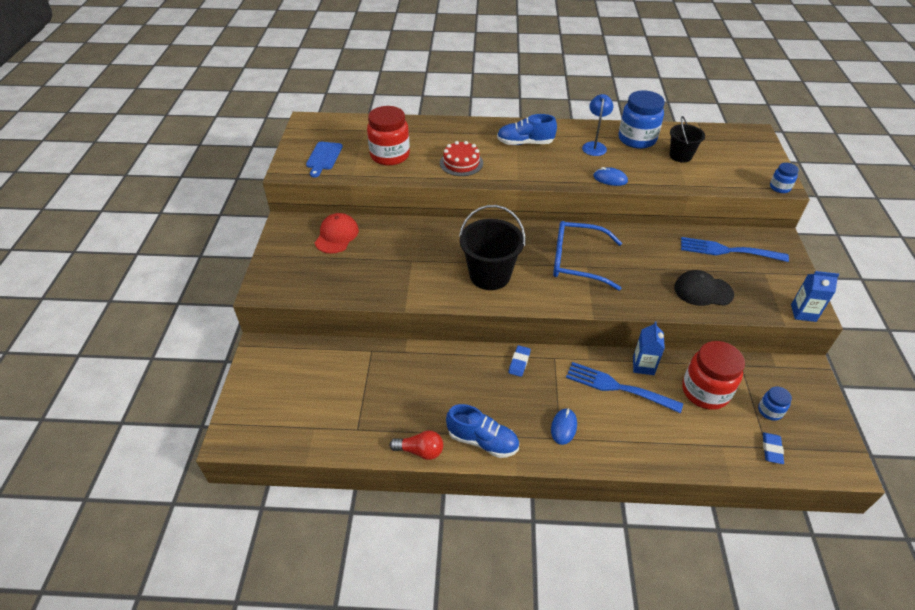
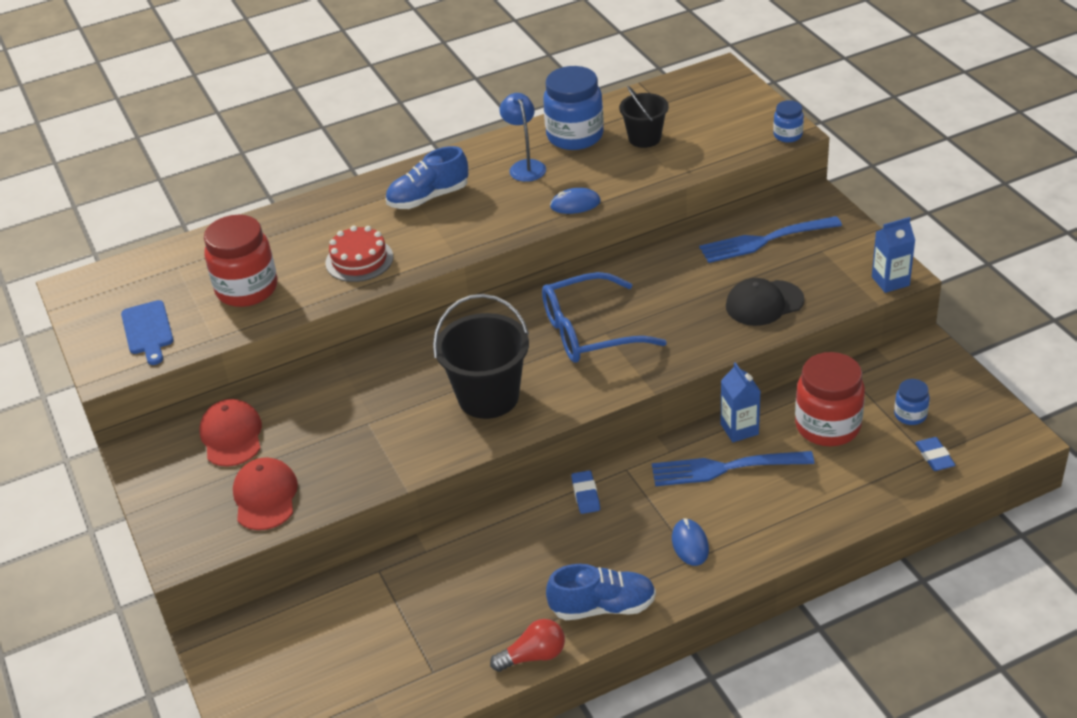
camera: 25 degrees left, 5 degrees down
none -> red cap [233,457,298,530]

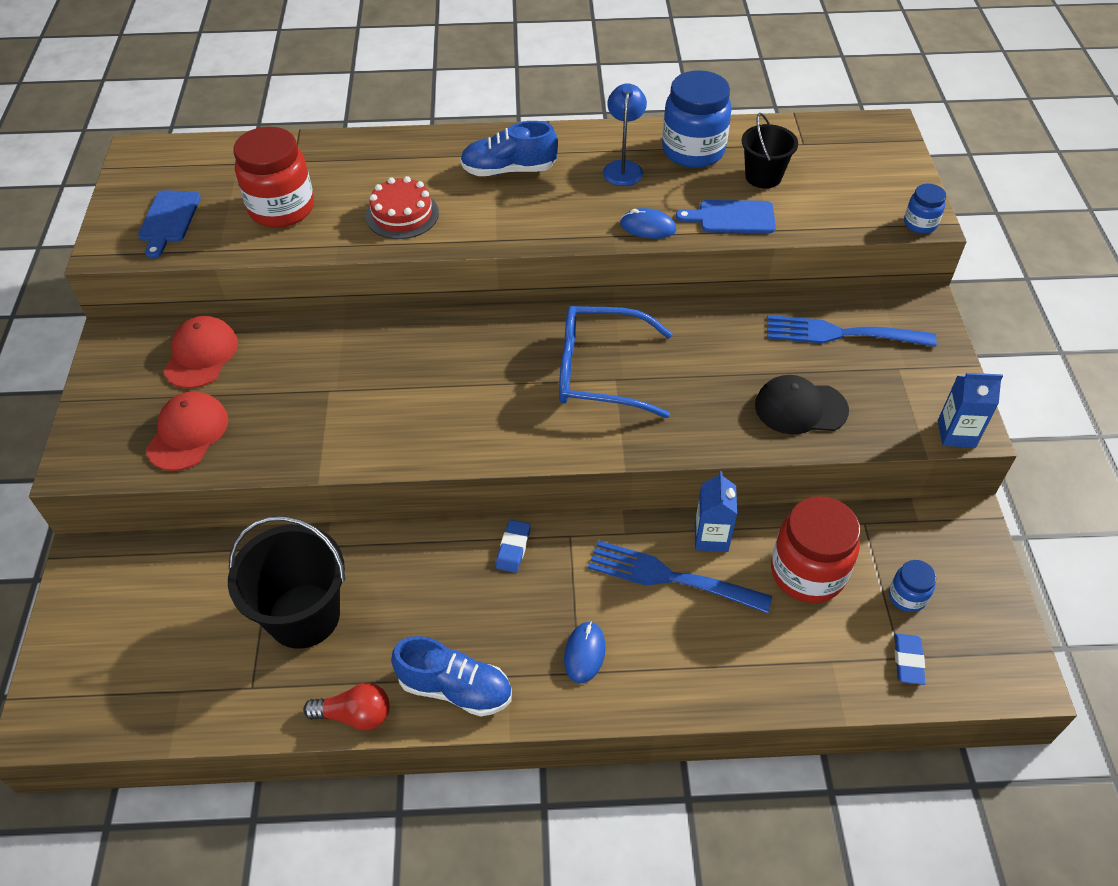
camera: 20 degrees right, 10 degrees up
black bucket [433,294,529,419] -> black bucket moved to [228,516,346,649]
none -> blue cutting board [676,200,776,233]

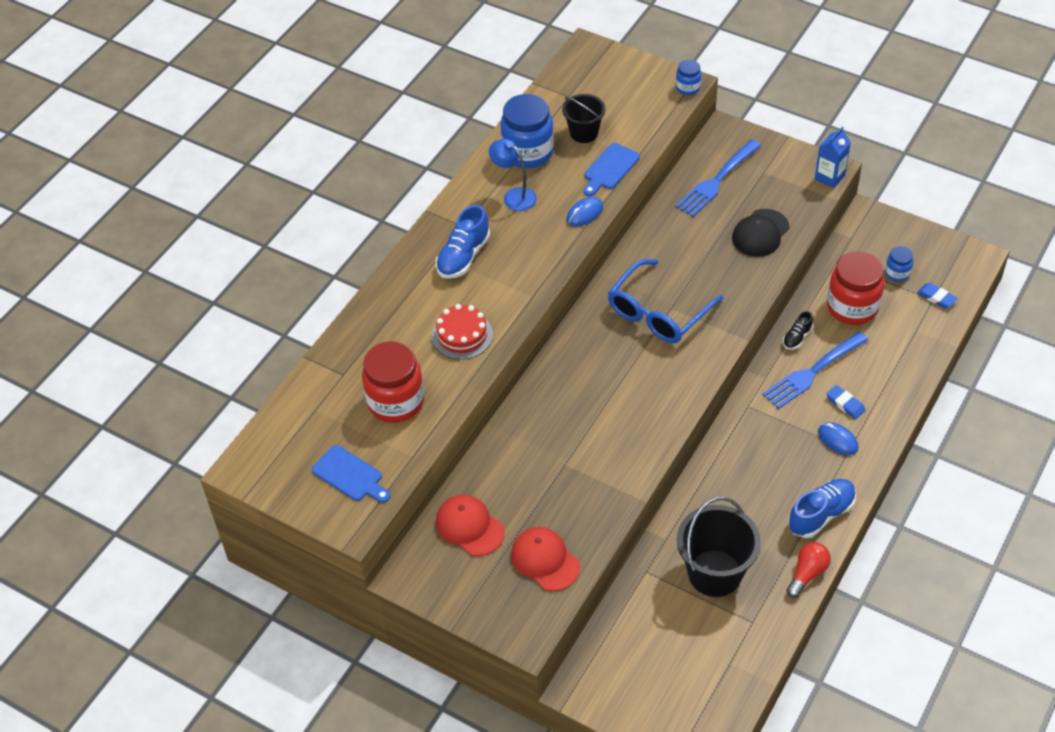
camera: 55 degrees left, 0 degrees up
blue eraser [496,520,531,573] -> blue eraser moved to [826,385,866,419]
blue carton [695,471,737,552] -> black shoe [783,311,813,350]

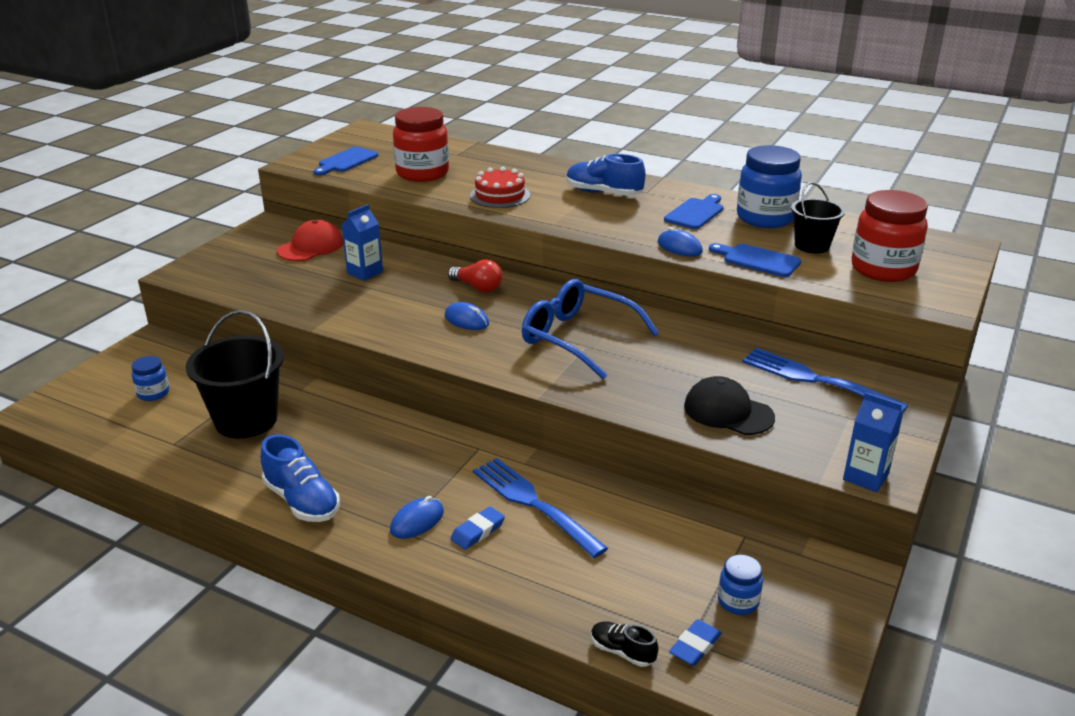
camera: 85 degrees right, 20 degrees down
blue lamp [489,139,537,211] -> blue cutting board [664,194,723,229]
red cap [511,527,580,591] -> none
blue jar [676,59,701,95] -> blue jar moved to [131,356,169,401]
black shoe [783,311,813,350] -> black shoe moved to [591,621,659,667]
red light bulb [786,542,831,598] -> red light bulb moved to [448,259,502,292]
red jar [827,251,885,325] -> red jar moved to [852,190,928,282]
none -> blue carton [342,204,383,281]
none -> blue mouse [445,302,489,330]

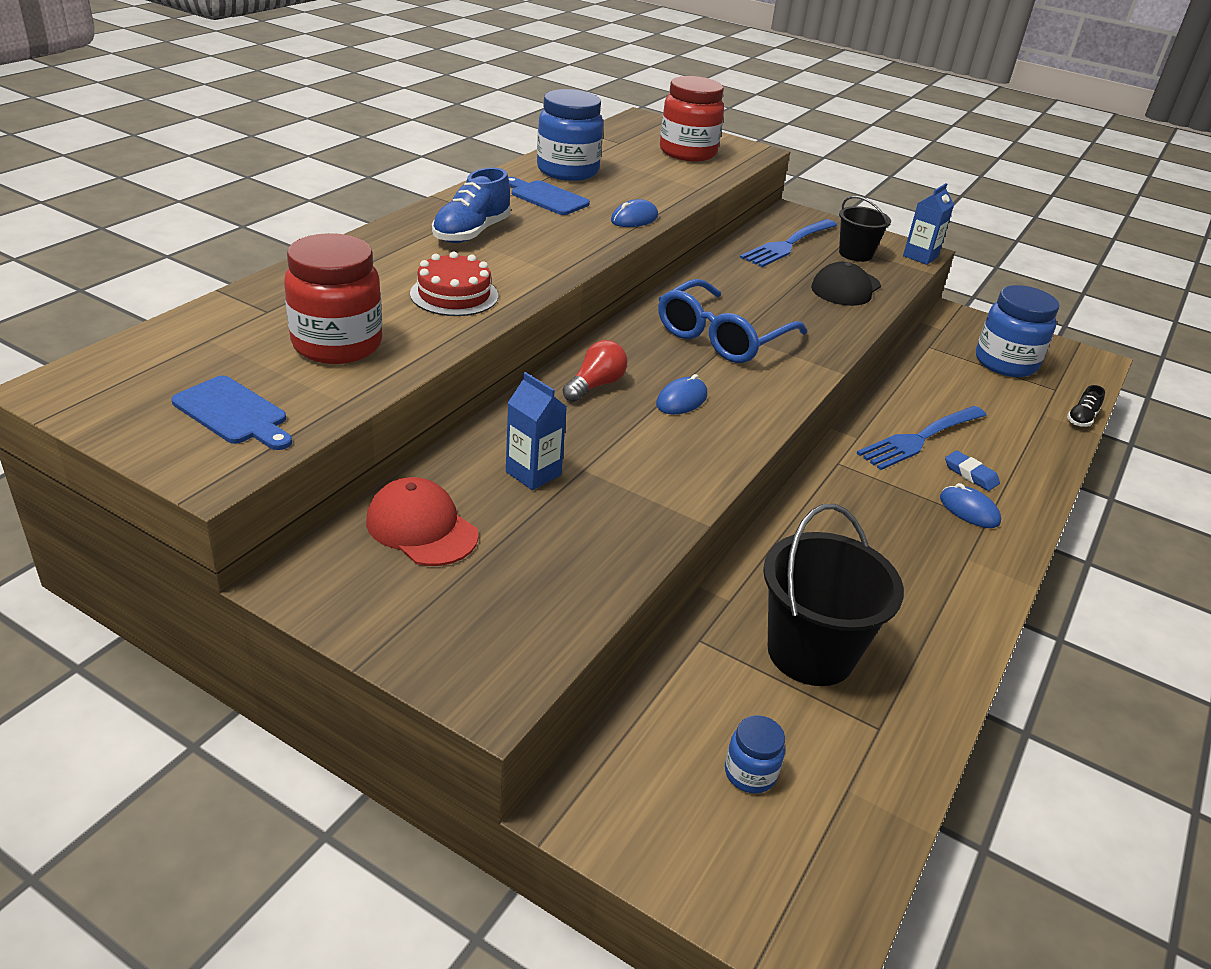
camera: 90 degrees left, 5 degrees up
blue shoe [261,434,340,522] -> none
blue eraser [669,619,722,666] -> none
blue cutting board [709,243,801,277] -> none
blue jar [718,554,763,615] -> blue jar [976,285,1059,377], size x2.01
black bucket [791,182,845,253] -> black bucket moved to [839,196,891,262]

